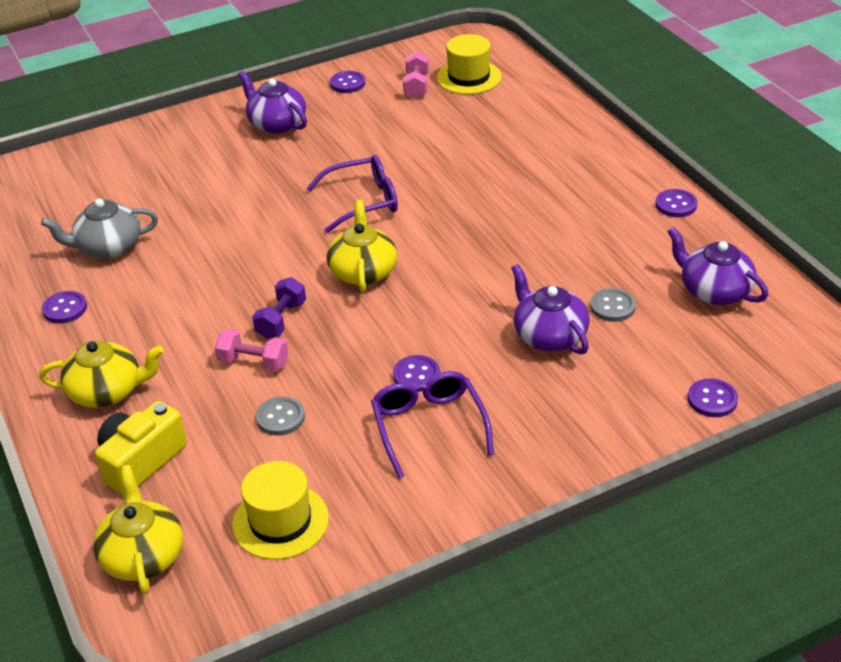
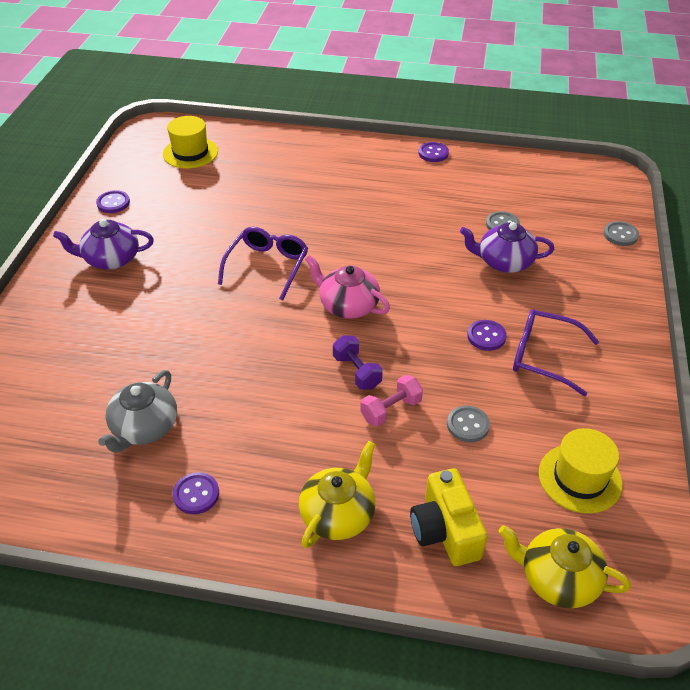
camera: 55 degrees left, 5 degrees up
yellow teapot [327,200,397,292] -> pink teapot [305,255,390,319]
pink dumbbell [403,51,429,98] -> none
purple teapot [668,227,768,305] -> none
purple button [688,379,738,417] -> grey button [603,221,639,246]

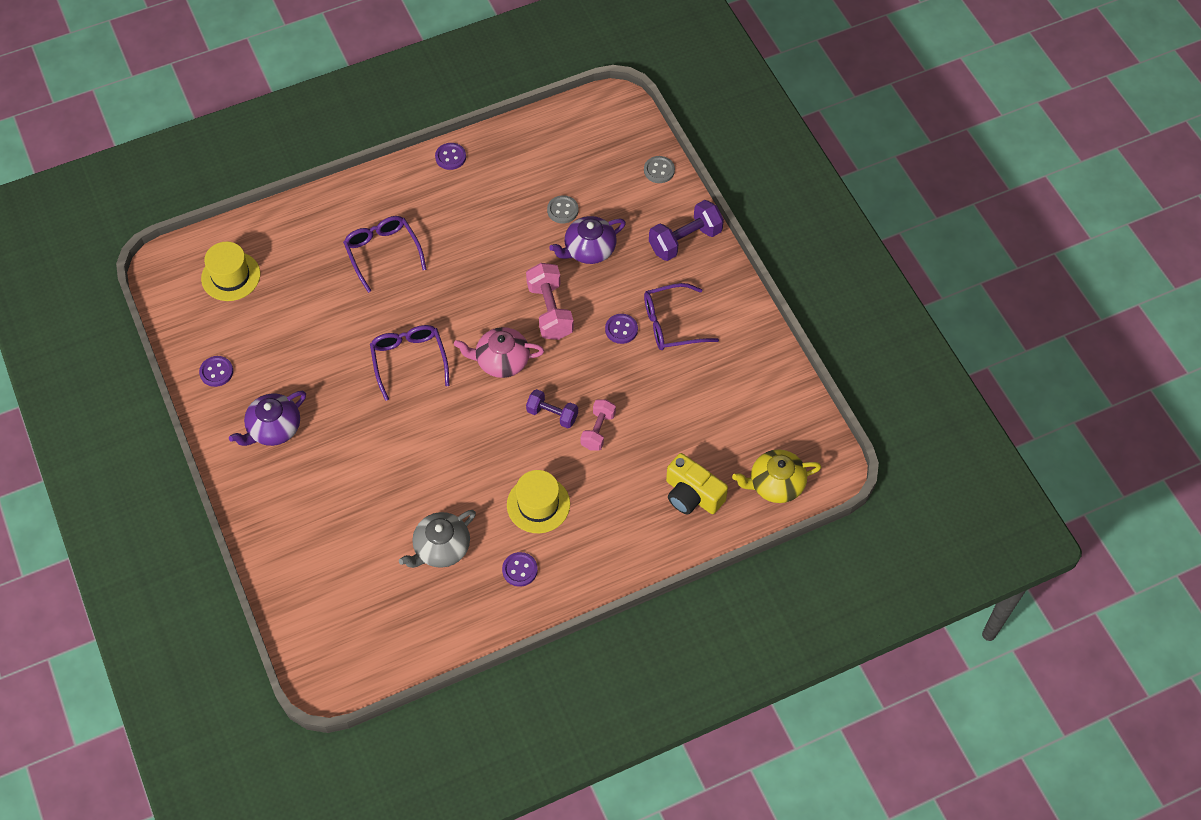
camera: 35 degrees left, 15 degrees up
grey teapot [98,370,177,453] -> grey teapot turned 60 degrees clockwise [399,510,476,568]
yellow teapot [299,441,376,548] -> none
grey button [447,406,490,442] -> none
yellow hat [539,428,623,514] -> yellow hat moved to [507,470,570,533]
none -> purple glasses [343,216,427,293]
none -> pink dumbbell [526,263,574,340]
none -> purple dumbbell [649,200,724,261]

